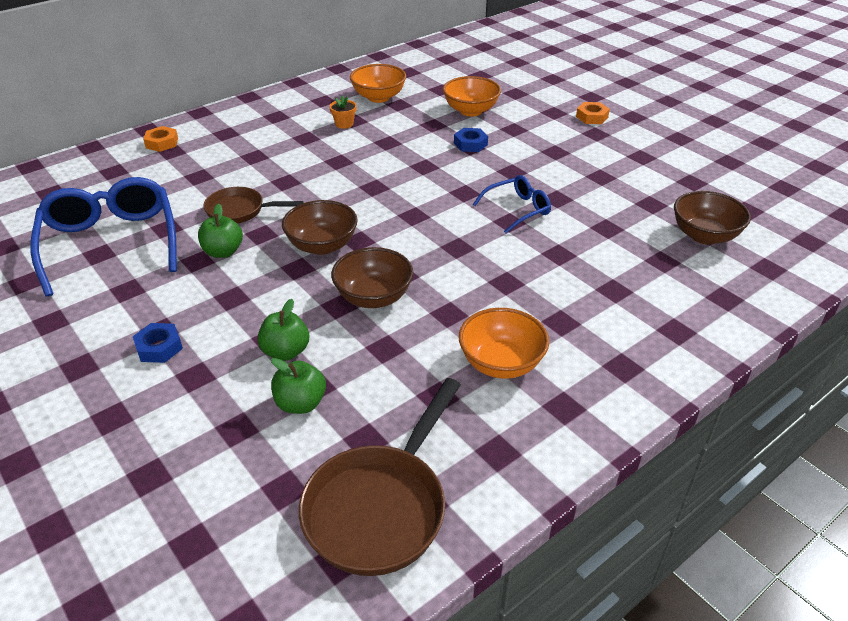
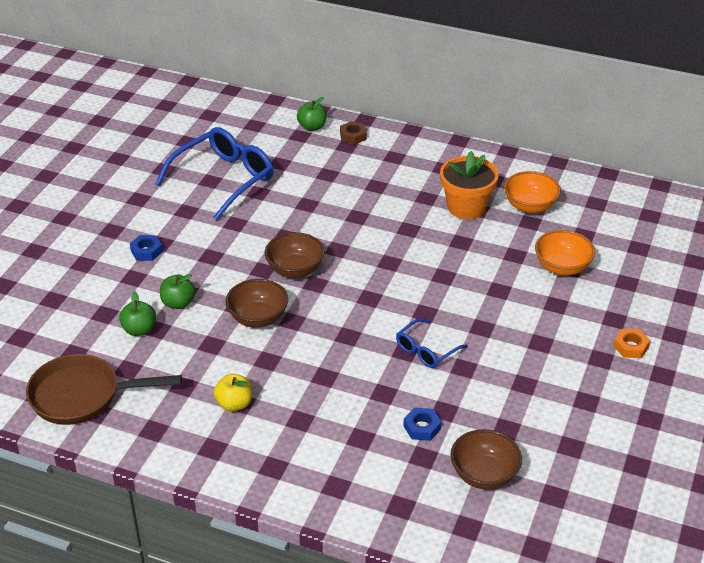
camera: 60 degrees right, 0 degrees up
orange nut [143,126,178,152] -> brown nut [340,121,367,145]
green apple [198,204,243,258] -> green apple moved to [297,97,327,131]
brown pan [203,187,303,224] -> none
orange flower pot [329,96,357,129] -> orange flower pot [440,151,499,219], size x2.25
blue nut [454,128,488,152] -> blue nut moved to [403,407,442,441]
orange bowl [459,308,549,379] -> yellow apple [214,374,252,412]
blue glasses [473,175,551,233] -> blue glasses turned 105 degrees clockwise [396,318,468,368]

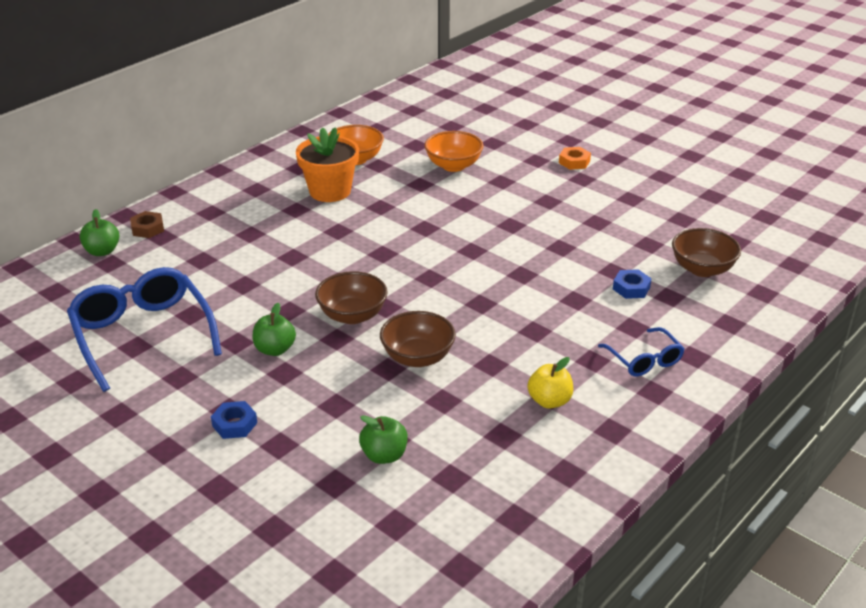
camera: 70 degrees left, 5 degrees down
brown pan [26,354,182,425] -> none
green apple [160,274,196,309] -> green apple moved to [252,303,296,356]
blue glasses [396,318,468,368] -> blue glasses moved to [598,327,685,377]

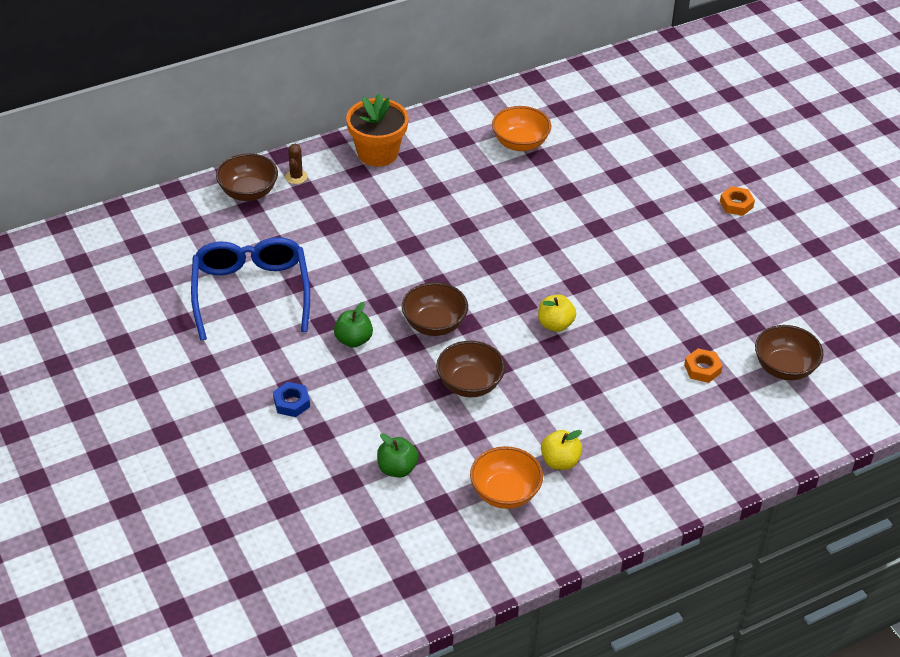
camera: 20 degrees right, 10 degrees up
green apple [79,209,119,256] -> brown bowl [216,153,278,201]
brown nut [130,211,164,238] -> brown cactus [285,144,308,184]
orange flower pot [296,127,359,202] -> orange flower pot moved to [346,93,409,167]
orange bowl [424,131,483,172] -> orange bowl moved to [470,446,543,509]
blue glasses [598,327,685,377] -> none
blue nut [613,269,652,299] -> orange nut [684,348,723,383]
none -> yellow apple [538,295,576,332]

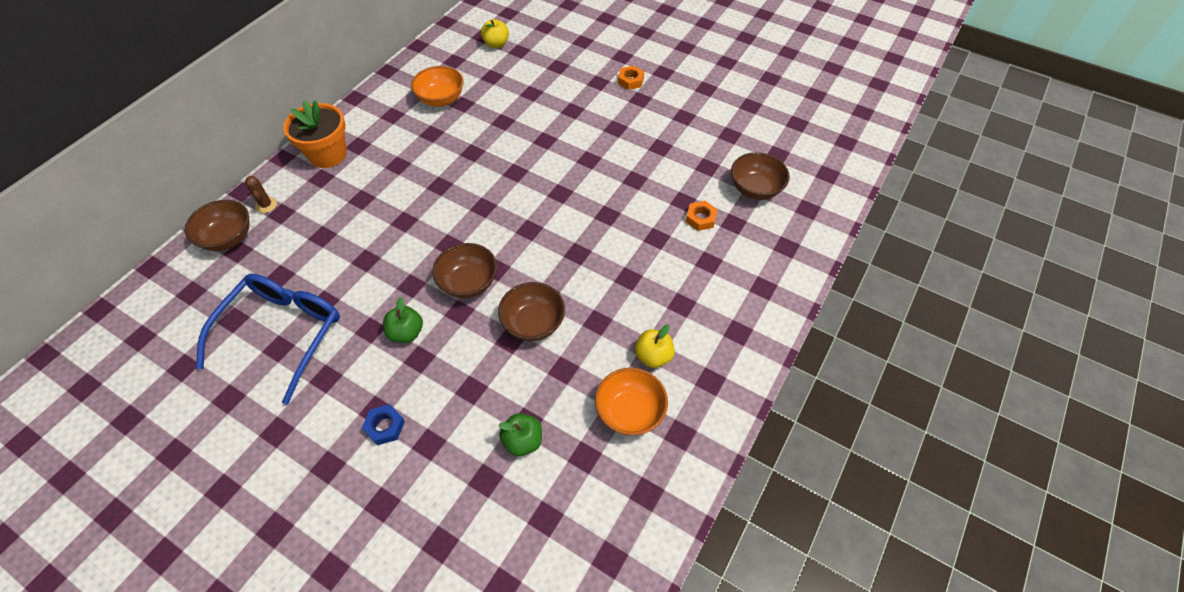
camera: 30 degrees left, 10 degrees up
blue glasses [191,237,310,341] -> blue glasses turned 60 degrees clockwise [196,274,340,405]
yellow apple [538,295,576,332] -> yellow apple moved to [481,19,509,48]

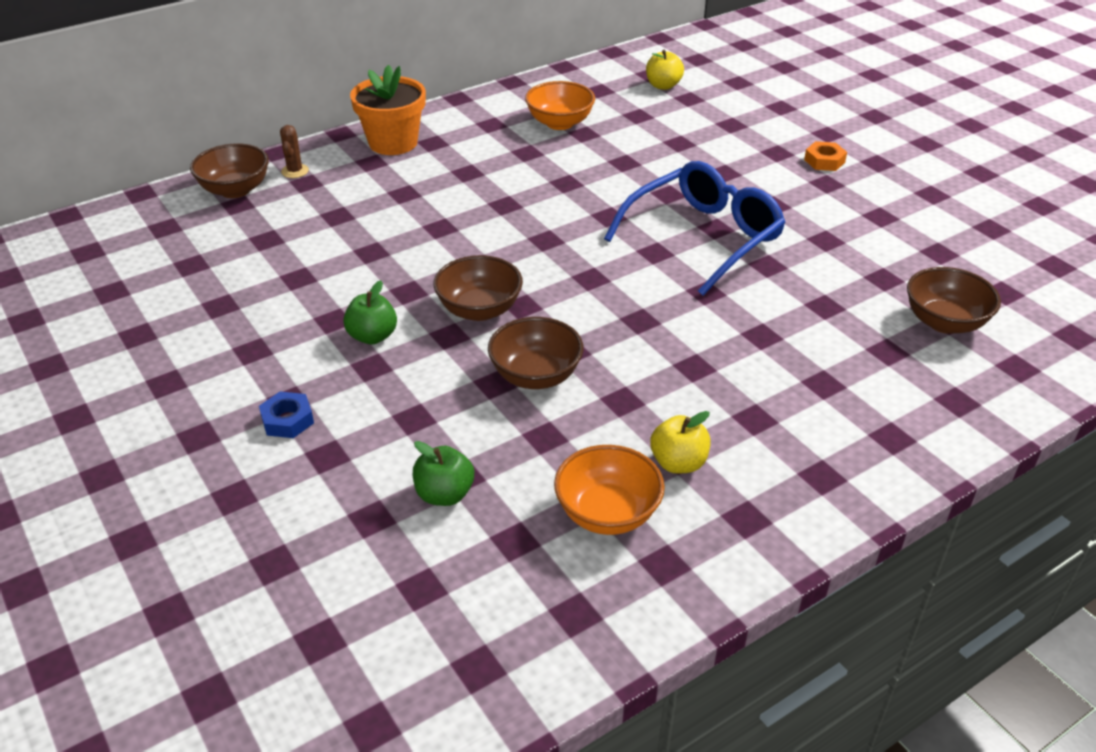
camera: 25 degrees right, 15 degrees down
blue glasses [196,274,340,405] -> blue glasses moved to [604,161,786,296]
orange nut [686,201,718,231] -> none

